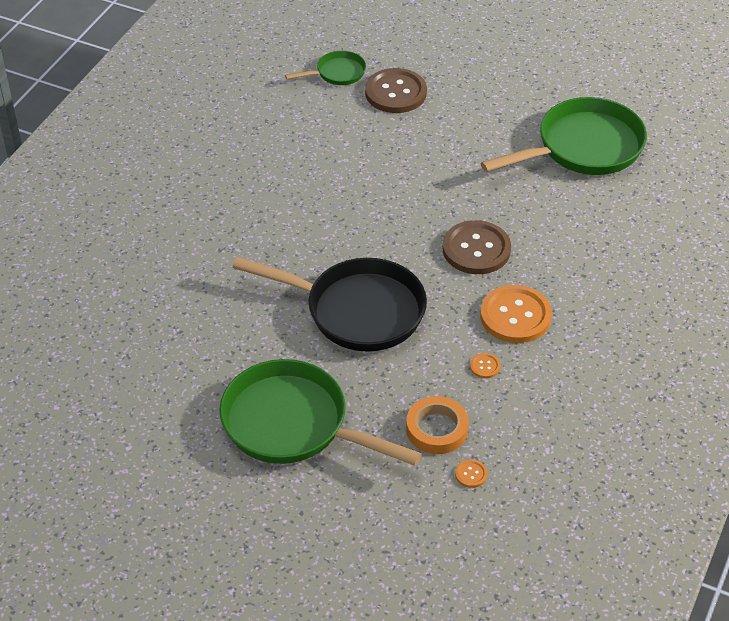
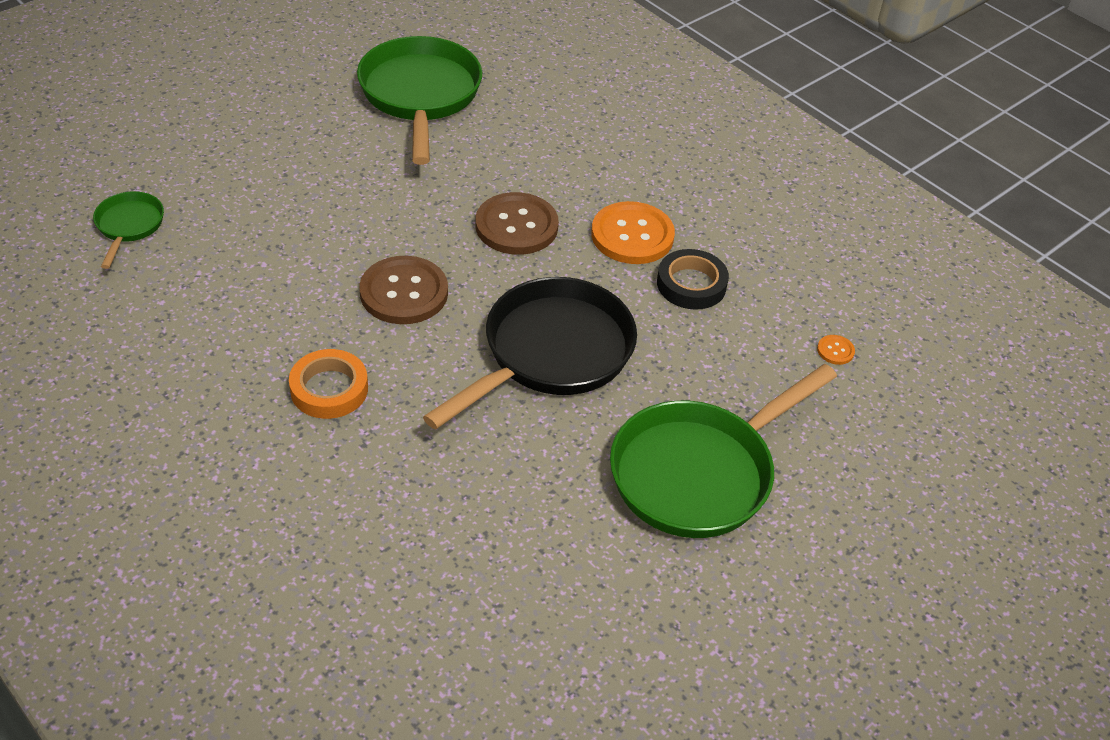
camera: 70 degrees left, 0 degrees up
brown button [365,68,427,113] -> brown button moved to [359,256,448,324]
orange tape [406,396,469,454] -> orange tape moved to [289,349,368,419]
orange button [470,353,500,378] -> black tape [657,249,729,310]

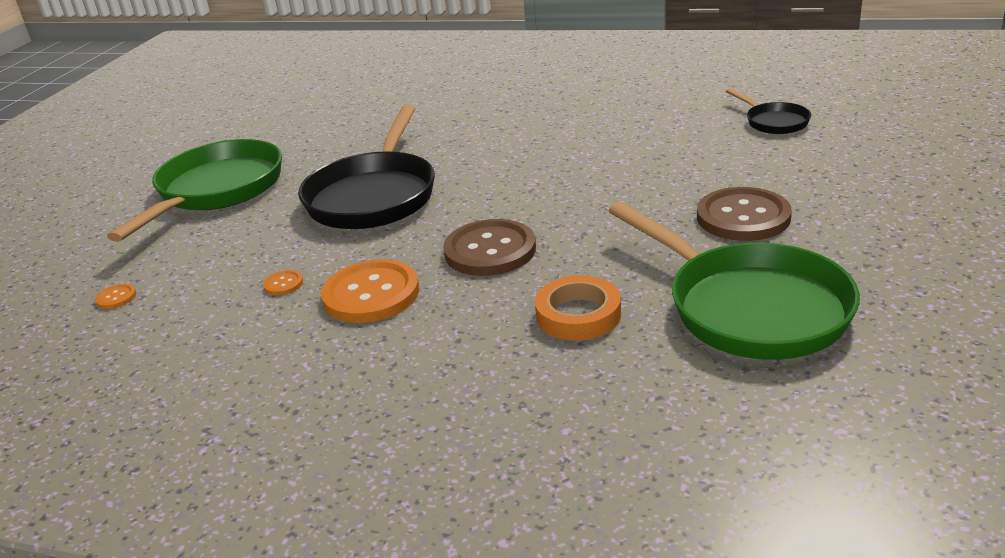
camera: 155 degrees right, 15 degrees down
green pan [93,191,164,269] -> black pan [726,88,811,134]
orange tape [289,349,368,419] -> orange tape moved to [535,275,621,341]
brown button [359,256,448,324] -> brown button moved to [697,187,792,241]
black tape [657,249,729,310] -> orange button [263,270,303,295]

